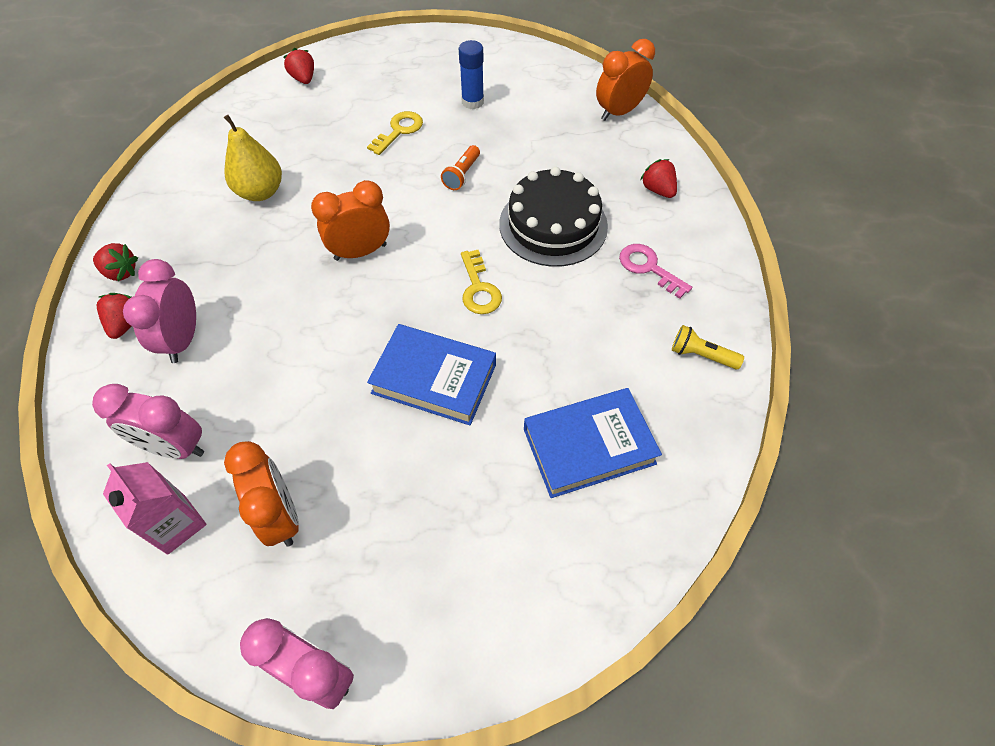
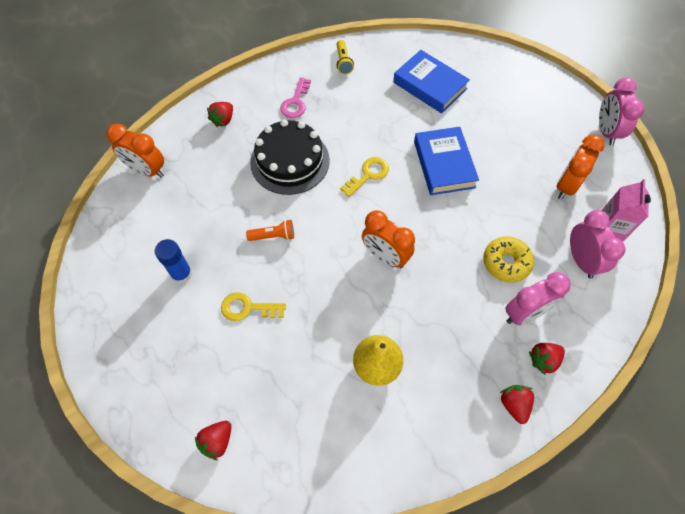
camera: 120 degrees left, 5 degrees up
none -> yellow donut [483,236,534,283]

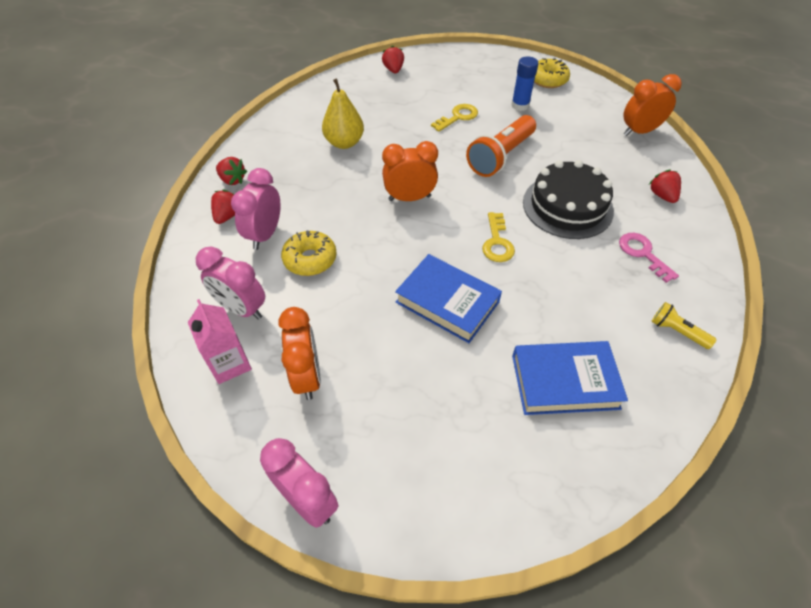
camera: 135 degrees right, 10 degrees down
orange flashlight [246,220,294,241] -> orange flashlight [466,115,536,177], size x1.98
none -> yellow donut [534,58,570,88]

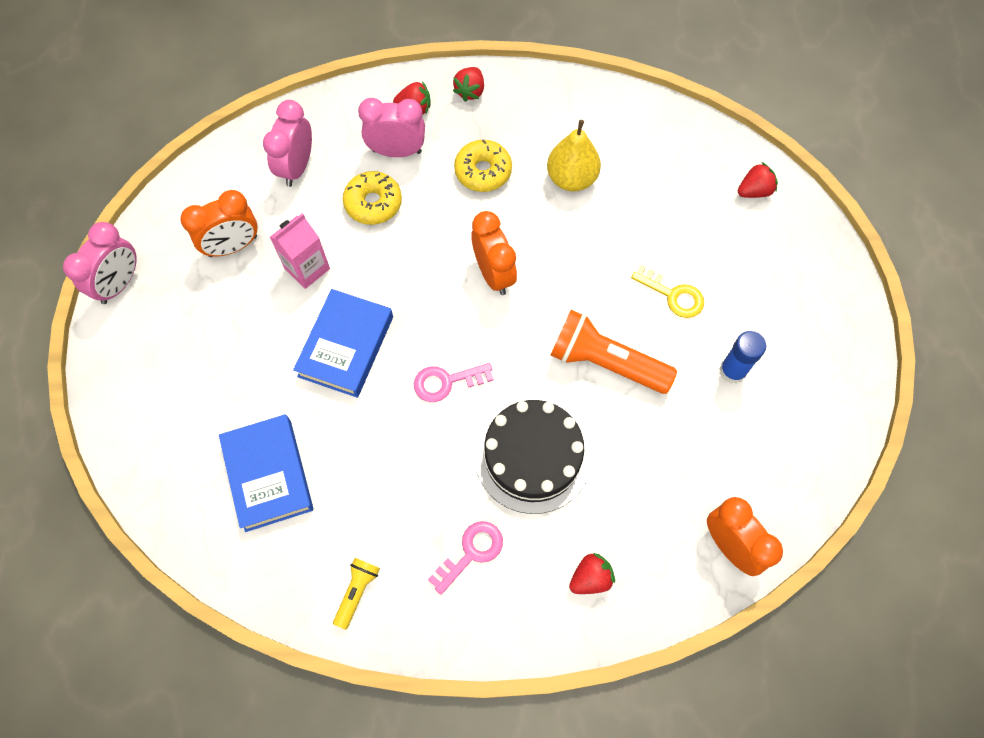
camera: 75 degrees right, 15 degrees up
pink carton [188,299,252,384] -> pink carton moved to [270,213,330,289]
yellow key [482,212,515,262] -> pink key [414,363,494,402]
yellow donut [534,58,570,88] -> yellow donut moved to [454,139,512,192]

